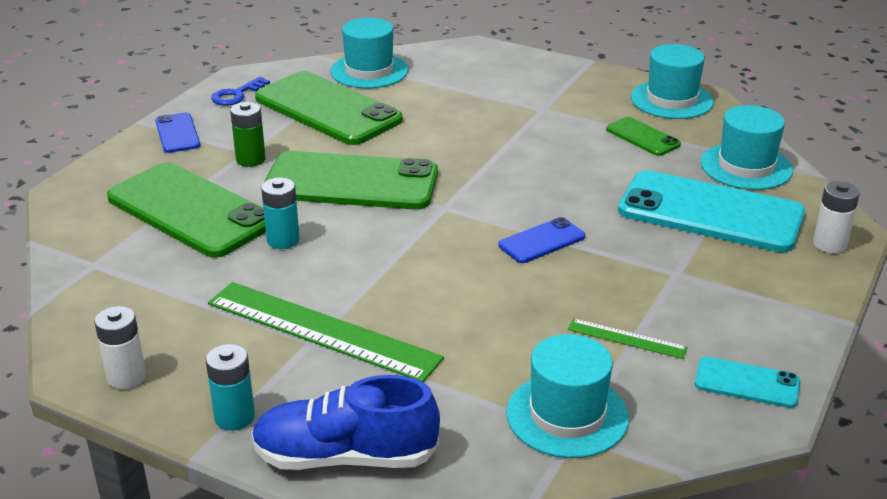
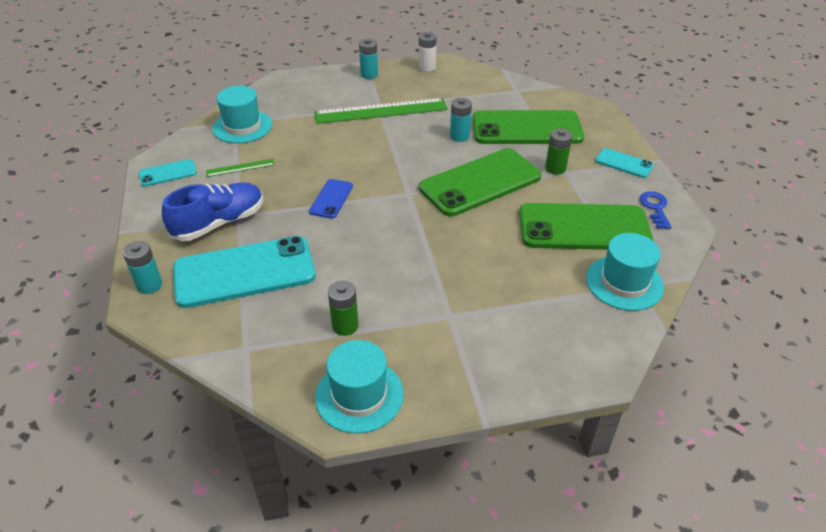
camera: 140 degrees right, 10 degrees up
blue phone [155,113,200,153] -> turquoise phone [595,148,654,178]
blue shoe [251,375,440,470] -> blue shoe moved to [162,183,263,241]
green phone [606,117,681,156] -> green battery [328,281,359,336]
turquoise hat [701,105,793,190] -> none
white battery [813,181,860,253] -> turquoise battery [123,241,162,294]

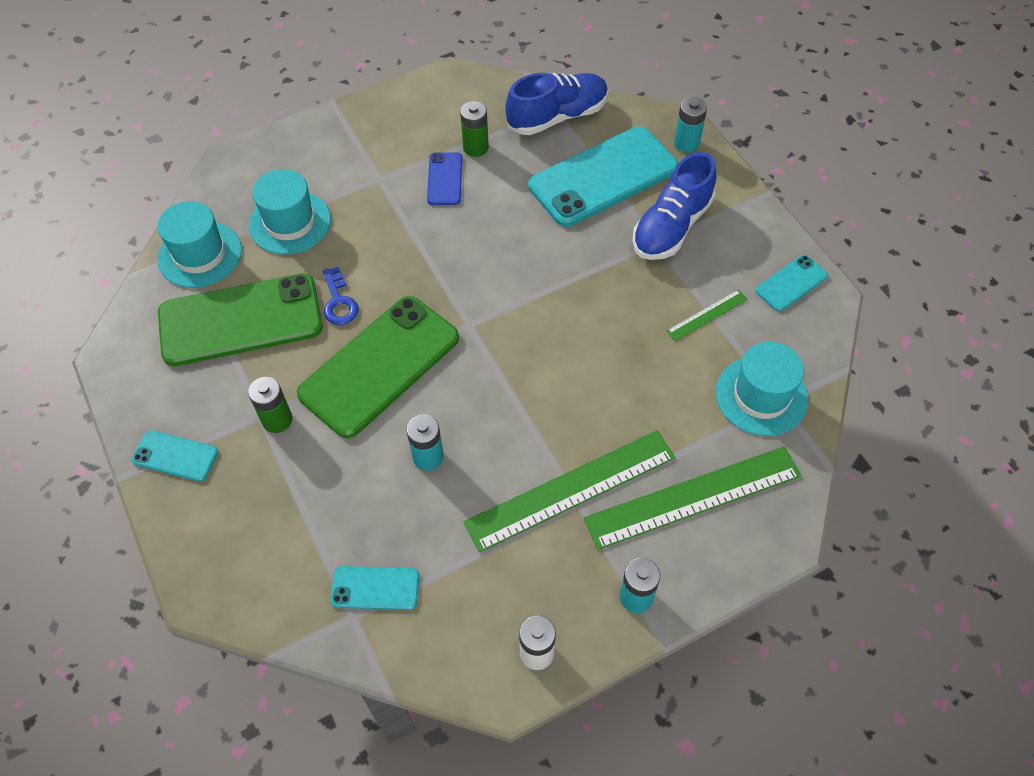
camera: 165 degrees right, 15 degrees up
blue phone [309,179,353,219] -> blue phone moved to [427,152,462,205]
turquoise hat [315,340,404,433] -> turquoise hat moved to [249,169,331,255]
green phone [472,110,584,144] -> none
blue key [640,191,671,229] -> blue key moved to [323,267,359,325]
none -> turquoise phone [330,566,419,610]
none -> blue shoe [505,73,608,135]
none -> green ruler [584,446,801,550]

